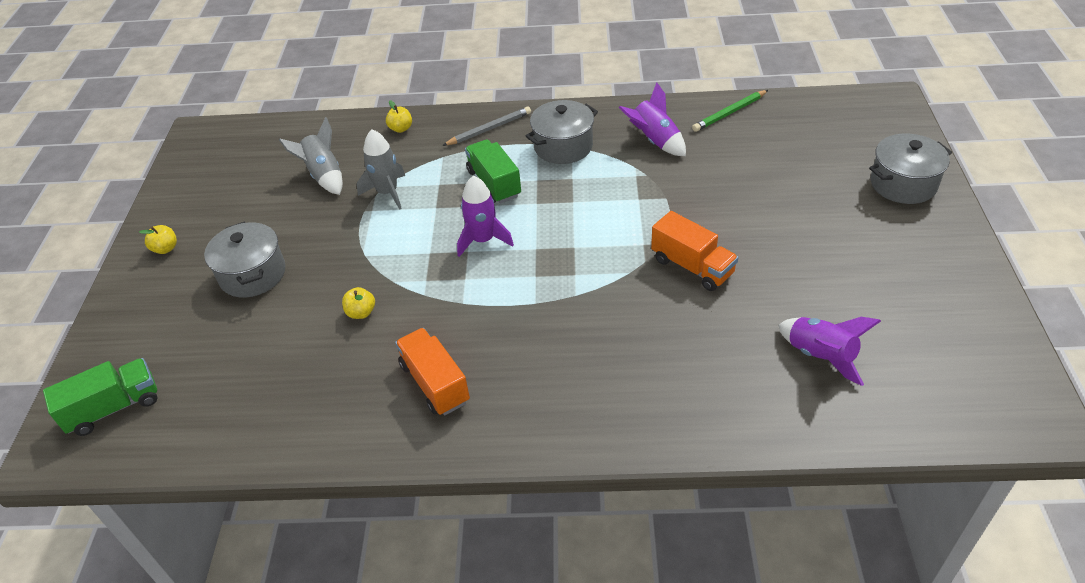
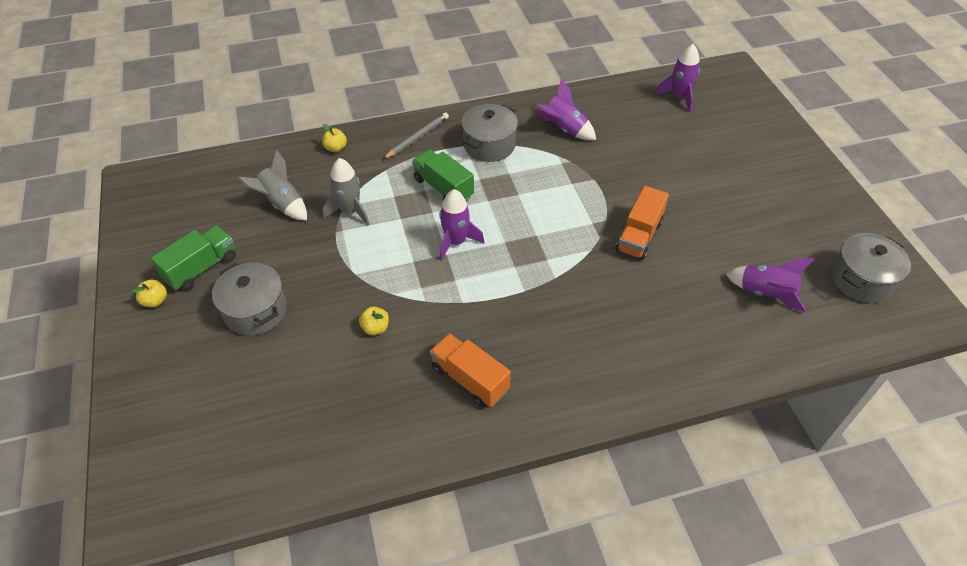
camera: 20 degrees left, 5 degrees up
green truck [43,358,158,436] -> green truck moved to [151,226,236,291]
orange truck [651,211,738,291] -> orange truck turned 90 degrees clockwise [616,186,669,260]
green pencil [692,90,768,132] -> none
grey pot [869,134,952,204] -> grey pot moved to [831,233,911,303]
none -> purple rocket [655,44,700,112]

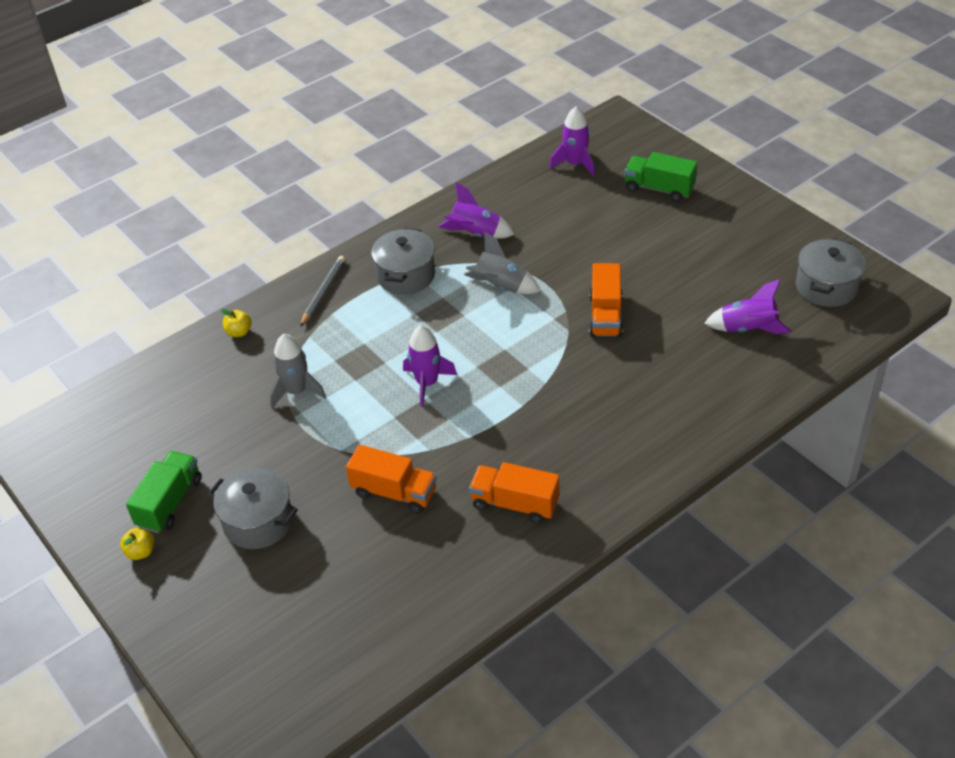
camera: 20 degrees left, 5 degrees down
grey rocket [238,150,307,221] -> grey rocket moved to [464,231,541,294]
yellow apple [359,306,389,335] -> orange truck [346,445,437,514]
green truck [412,150,474,201] -> green truck moved to [624,152,697,202]

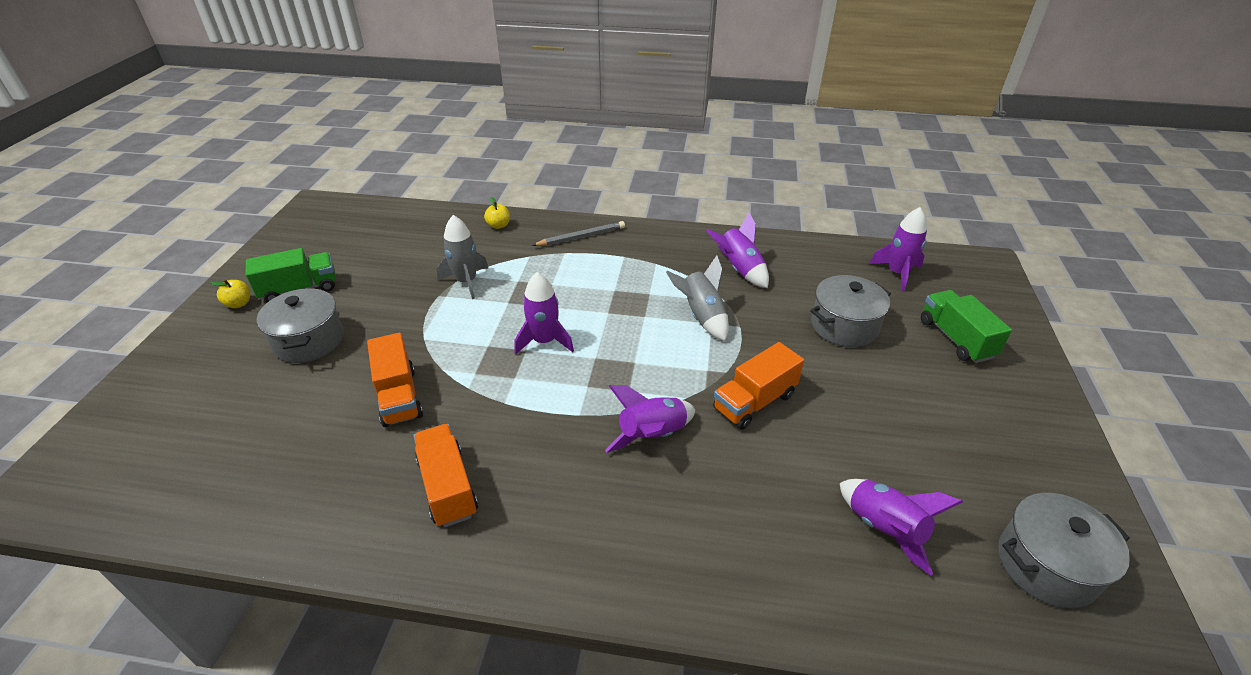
camera: 45 degrees right, 5 degrees down
grey pot [371,228,435,294] -> grey pot moved to [810,275,891,347]
none -> purple rocket [605,385,695,453]

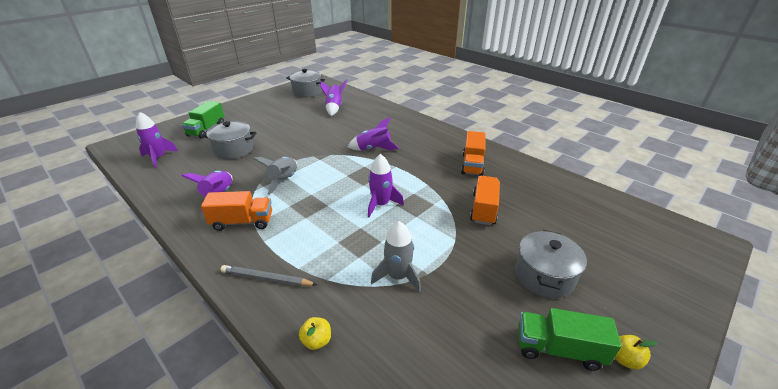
camera: 145 degrees left, 5 degrees down
orange truck [713,342,804,429] -> orange truck moved to [201,191,272,231]

